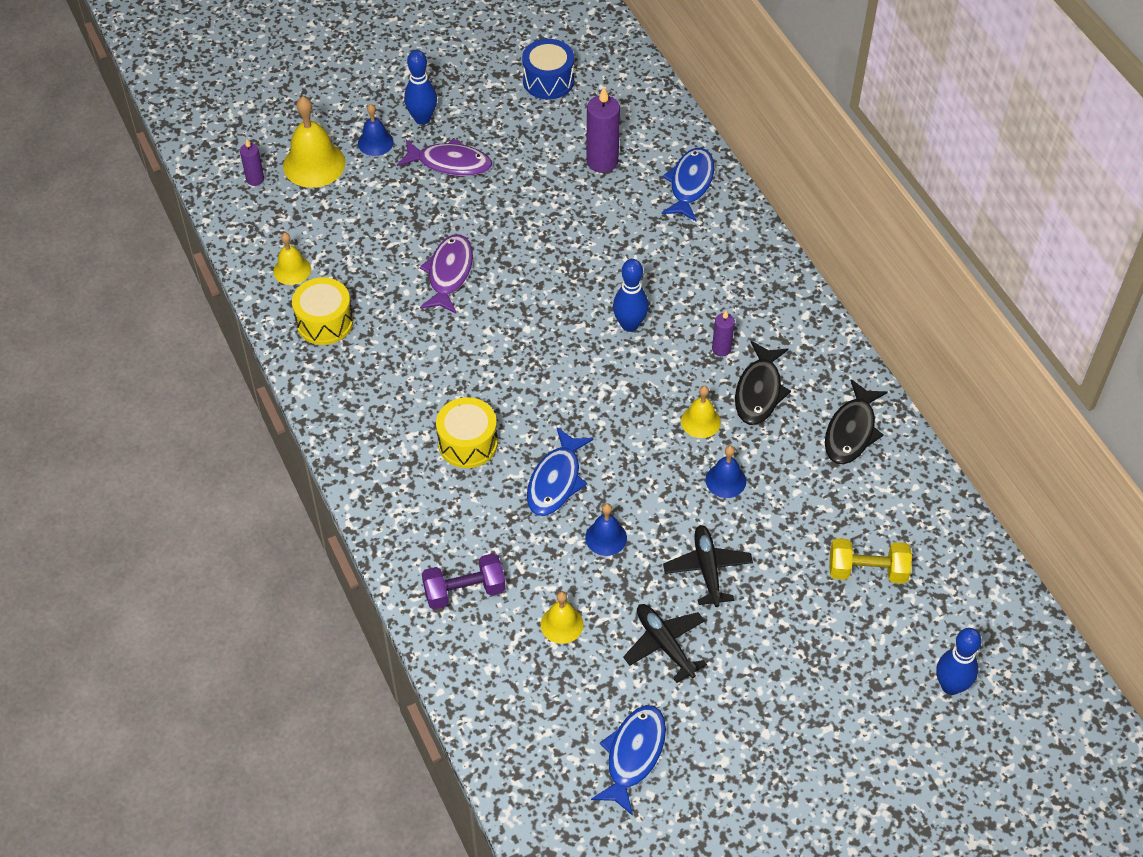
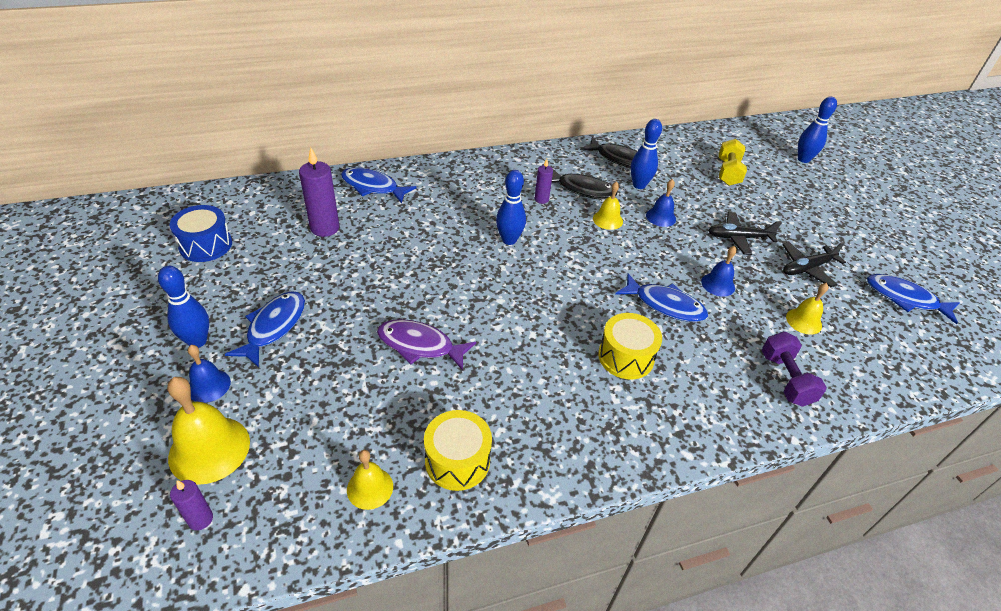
camera: 85 degrees left, 10 degrees down
purple fish [397,138,492,176] -> blue fish [225,291,305,367]
none -> blue bowling pin [630,119,662,189]

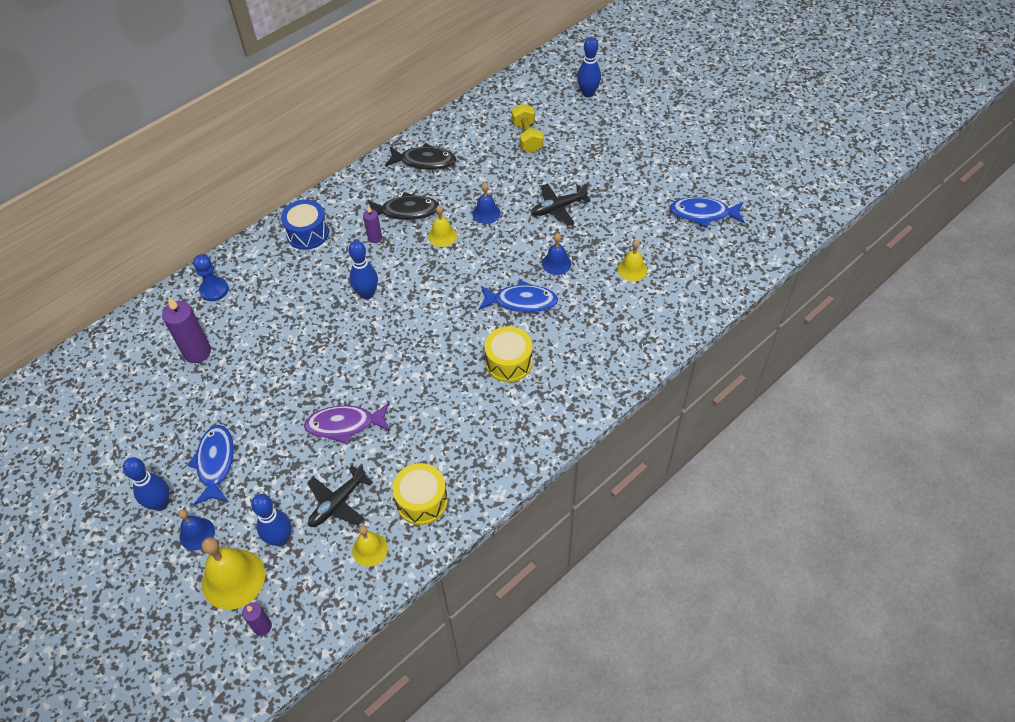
camera: 20 degrees left, 10 degrees up
blue drum [170,205,232,262] -> blue drum moved to [281,200,329,250]
blue fish [341,167,417,204] -> blue pawn [193,254,229,301]
blue bowling pin [630,119,662,189] -> blue bowling pin moved to [251,494,291,546]
purple dumbbell [761,331,827,407] -> none
black plane [782,242,846,287] -> black plane moved to [307,464,373,527]

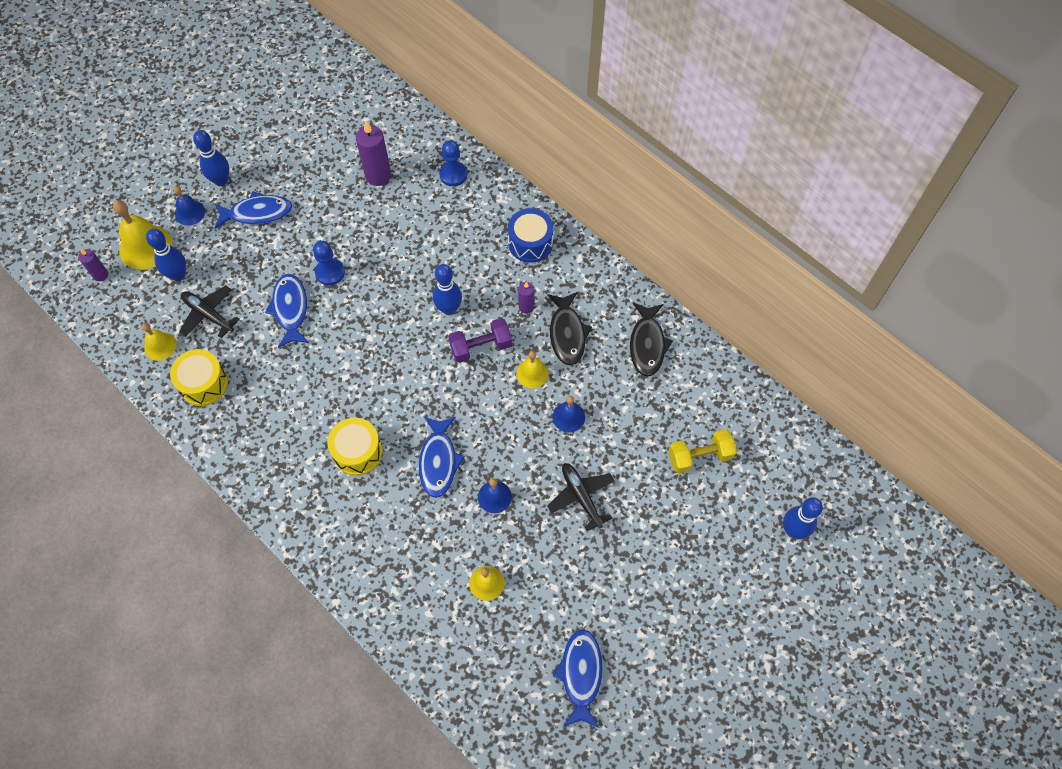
camera: 85 degrees right, 10 degrees up
purple fish [304,403,390,445] -> blue fish [265,274,309,348]
none -> blue pawn [313,241,345,286]
none -> purple dumbbell [448,318,512,363]

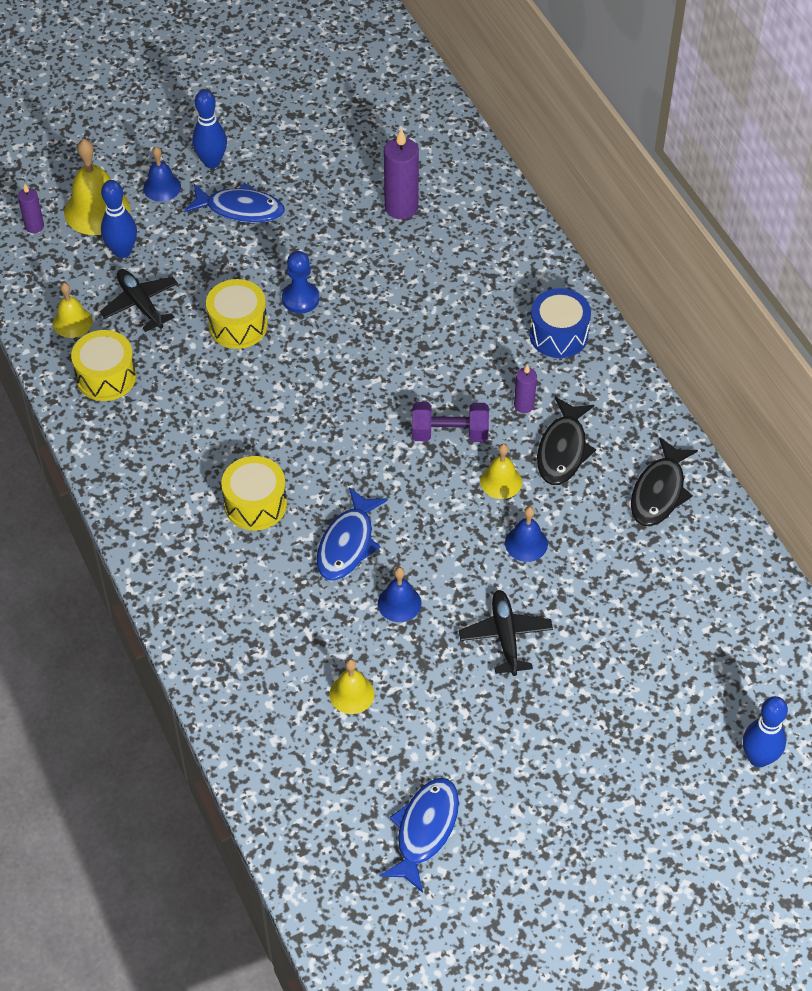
camera: 20 degrees right, 10 degrees down
blue fish [265,274,309,348] -> yellow drum [206,279,268,349]
blue bowling pin [433,264,462,315] -> none
blue pawn [439,140,467,186] -> none
yellow dumbbell [668,429,737,474] -> none

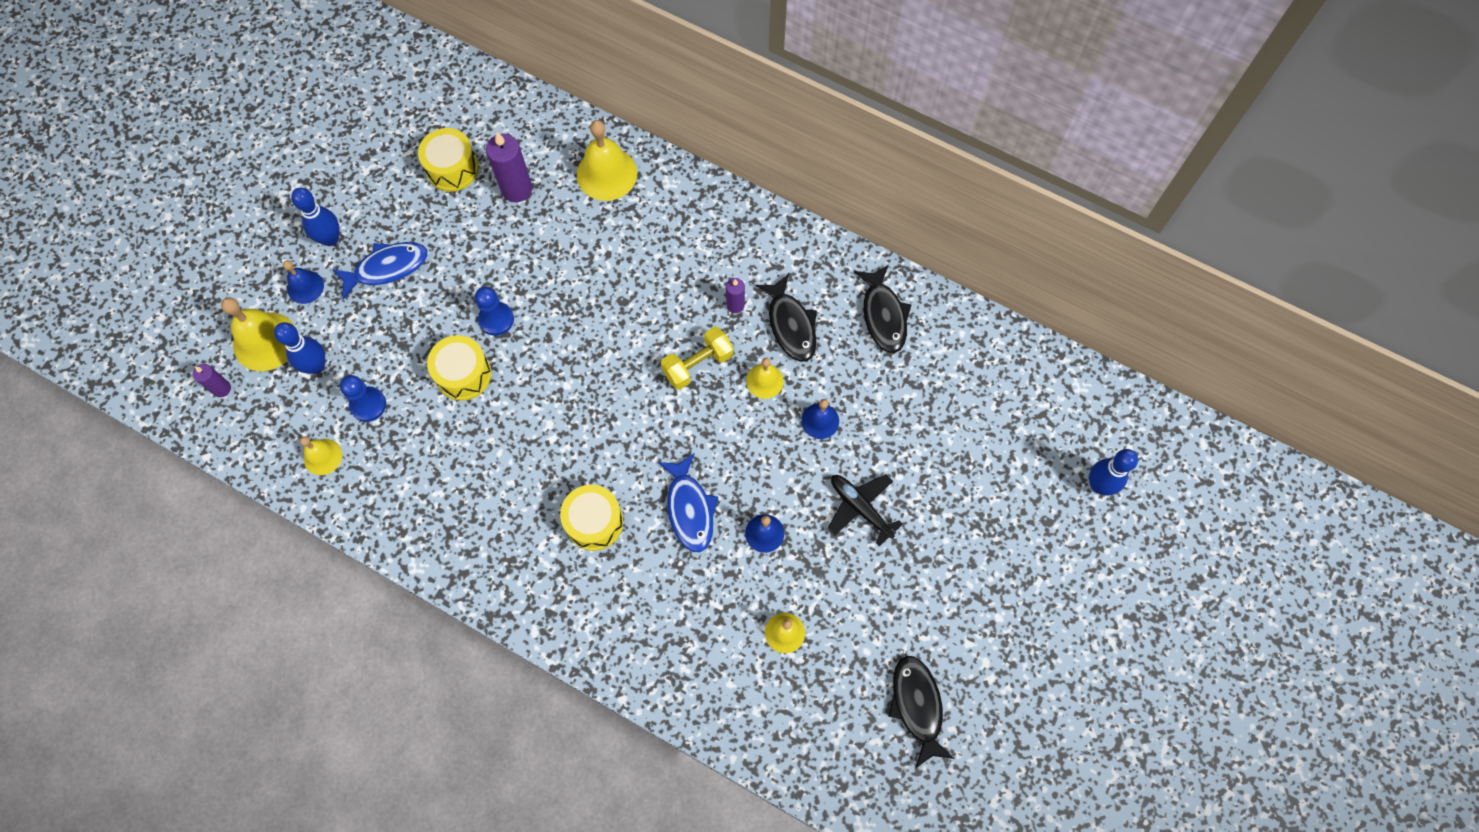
camera: 35 degrees left, 15 degrees up
yellow drum [71,330,136,401] -> yellow drum moved to [418,128,478,192]
black plane [100,269,178,332] -> blue pawn [340,375,386,422]
blue fish [379,778,459,893] -> black fish [888,656,955,768]
purple dumbbell [412,402,489,442] -> yellow dumbbell [661,327,733,390]
blue drum [529,288,591,358] -> none
none -> yellow bell [577,120,637,201]

